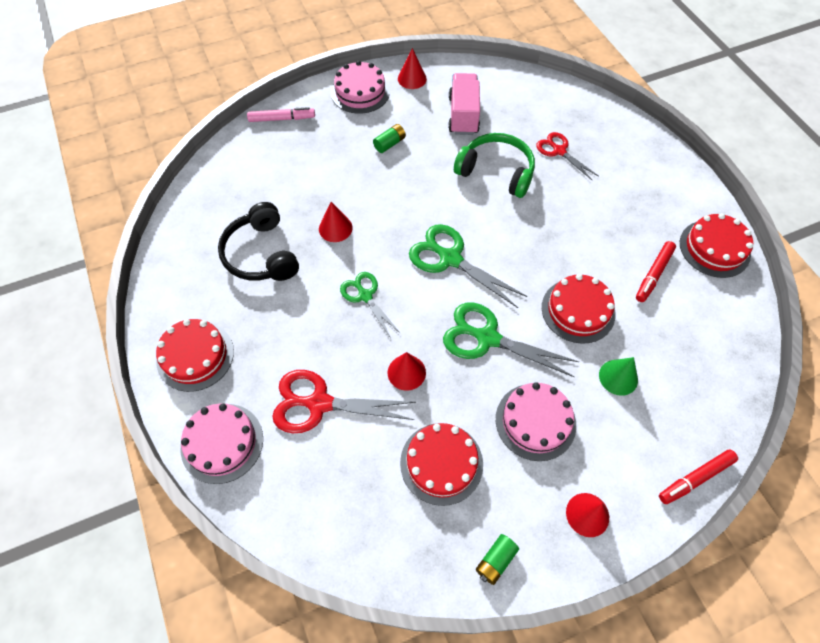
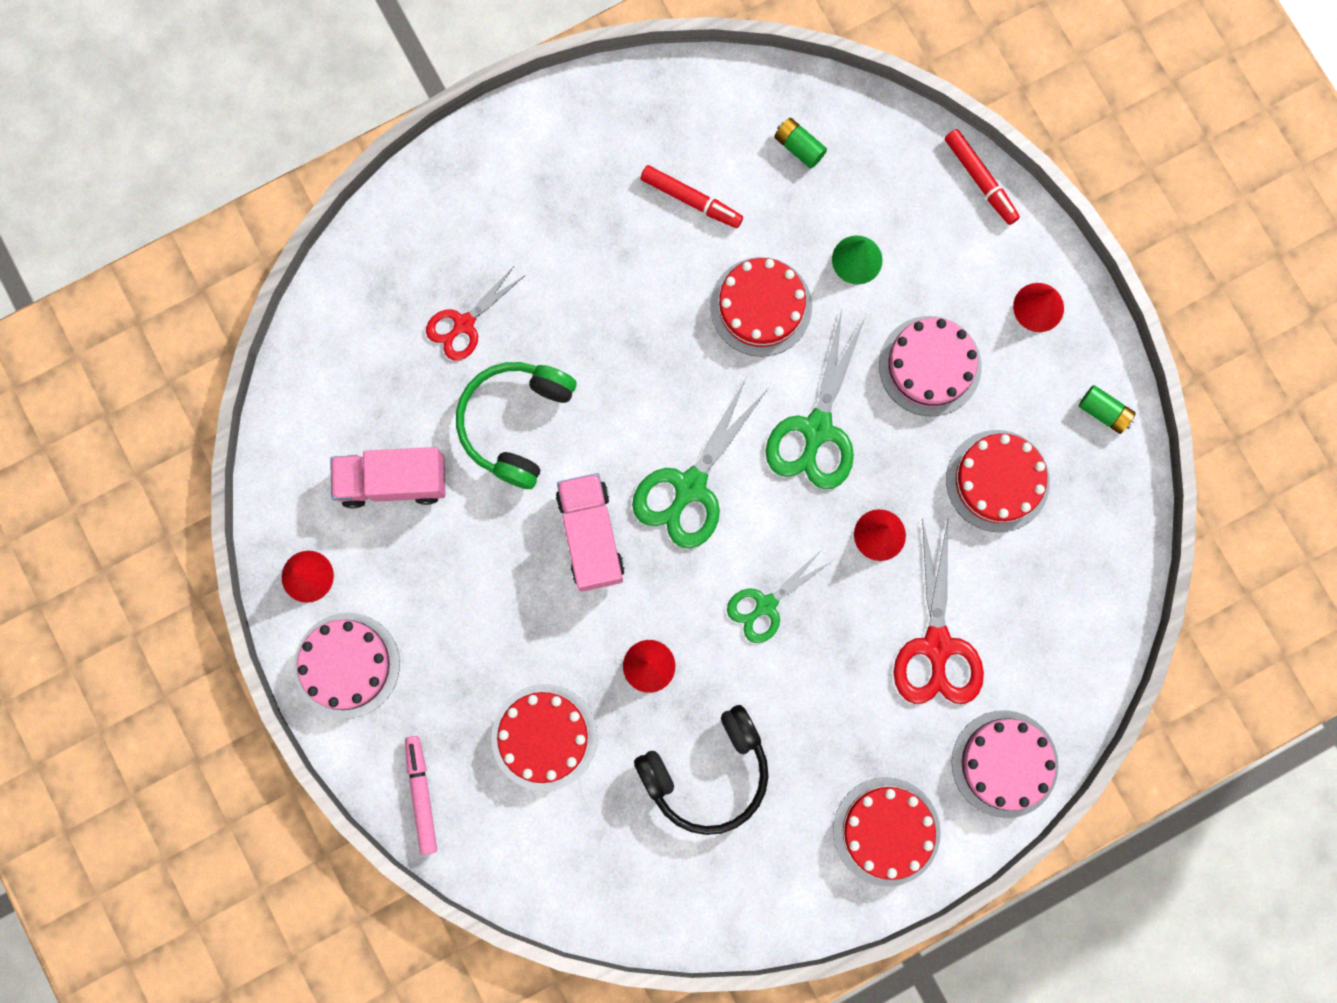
camera: 95 degrees left, 20 degrees up
green battery [373,124,406,153] -> green battery moved to [774,118,827,169]
red cake [680,213,753,278] -> red cake moved to [491,684,598,791]
none -> pink truck [556,473,625,592]

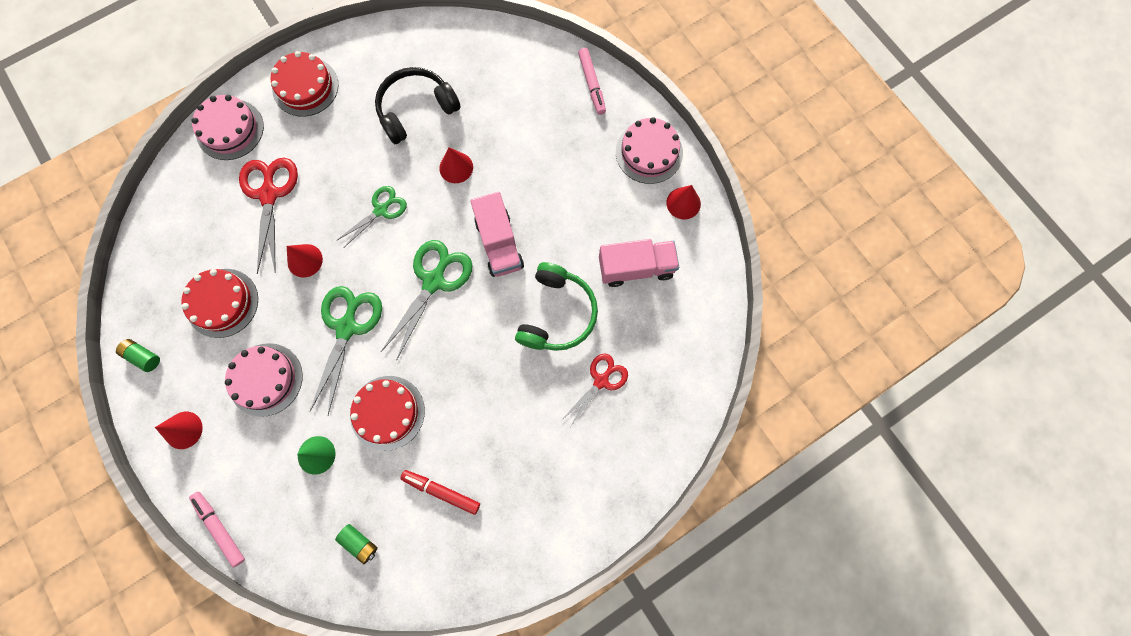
camera: 175 degrees right, 5 degrees down
red cake [491,684,598,791] -> none
red marker [945,129,1020,225] -> pink marker [189,492,245,568]

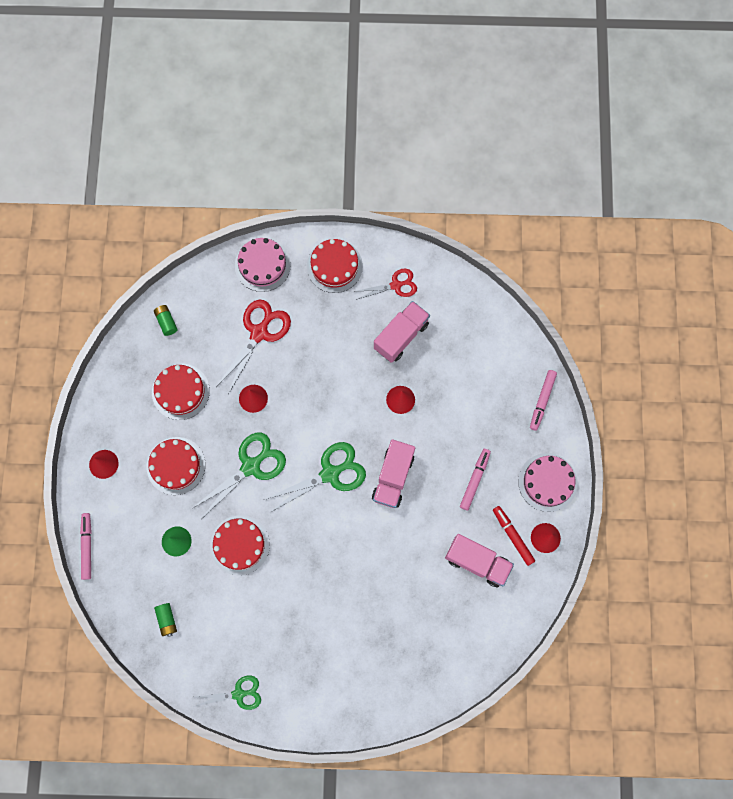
camera: 35 degrees right, 0 degrees up
green battery [116,339,160,372] -> green battery moved to [154,305,178,336]
pink cake [225,343,303,417] -> red cake [147,437,205,495]
green scissors [336,186,407,248] -> green scissors moved to [193,675,261,710]
black headphones [375,67,461,144] -> pink truck [374,301,430,363]
red marker [400,470,480,515] -> red marker moved to [493,506,535,566]
green headphones [515,262,598,351] -> none
red scissors [563,353,628,427] -> red scissors moved to [353,268,417,300]
none -> pink marker [460,449,491,510]

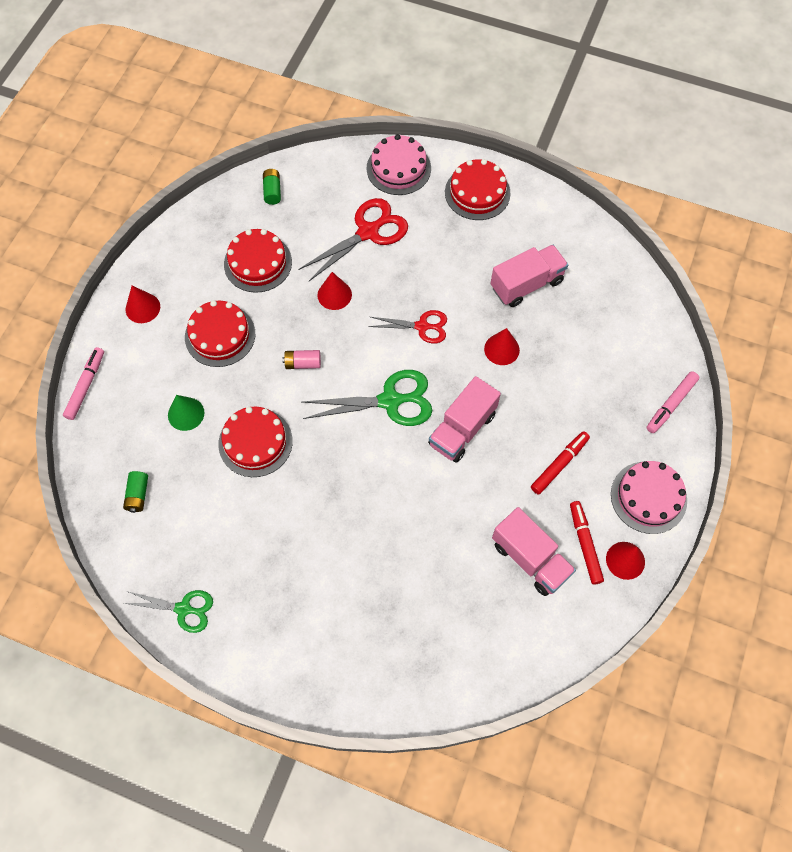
camera: 20 degrees right, 10 degrees down
green scissors [193,432,286,519] -> pink battery [282,350,321,369]
red scissors [353,268,417,300] -> red scissors moved to [368,310,447,343]
pink marker [460,449,491,510] -> red marker [531,431,590,495]

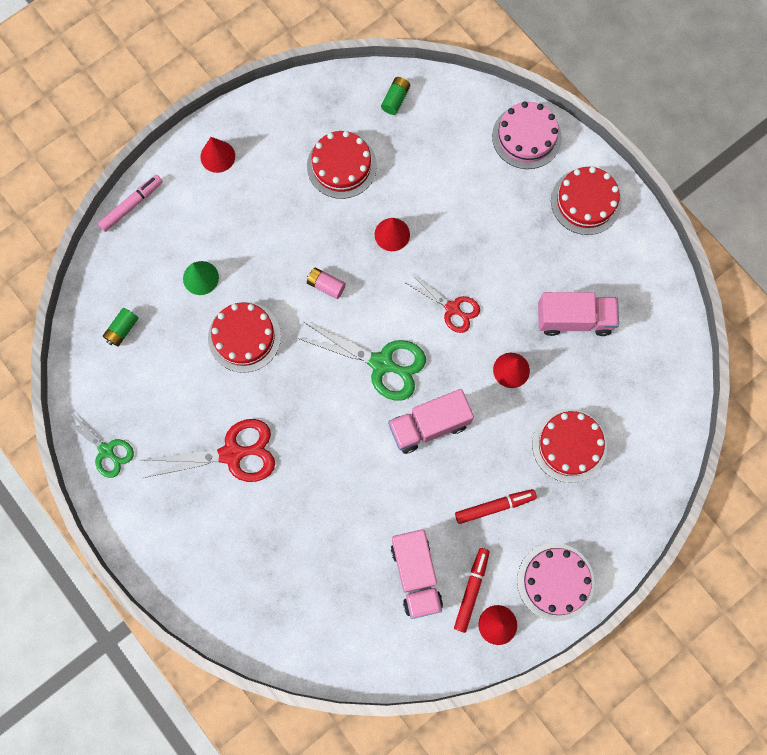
camera: 30 degrees right, 10 degrees up
red cake [185,300,255,367] -> red cake moved to [532,409,607,483]
red scissors [298,198,408,281] -> red scissors moved to [143,419,275,482]
pink marker [647,371,699,433] -> none

